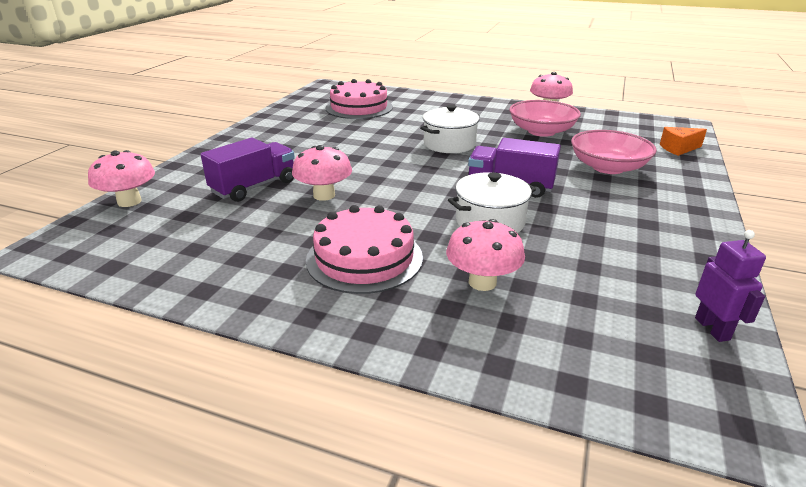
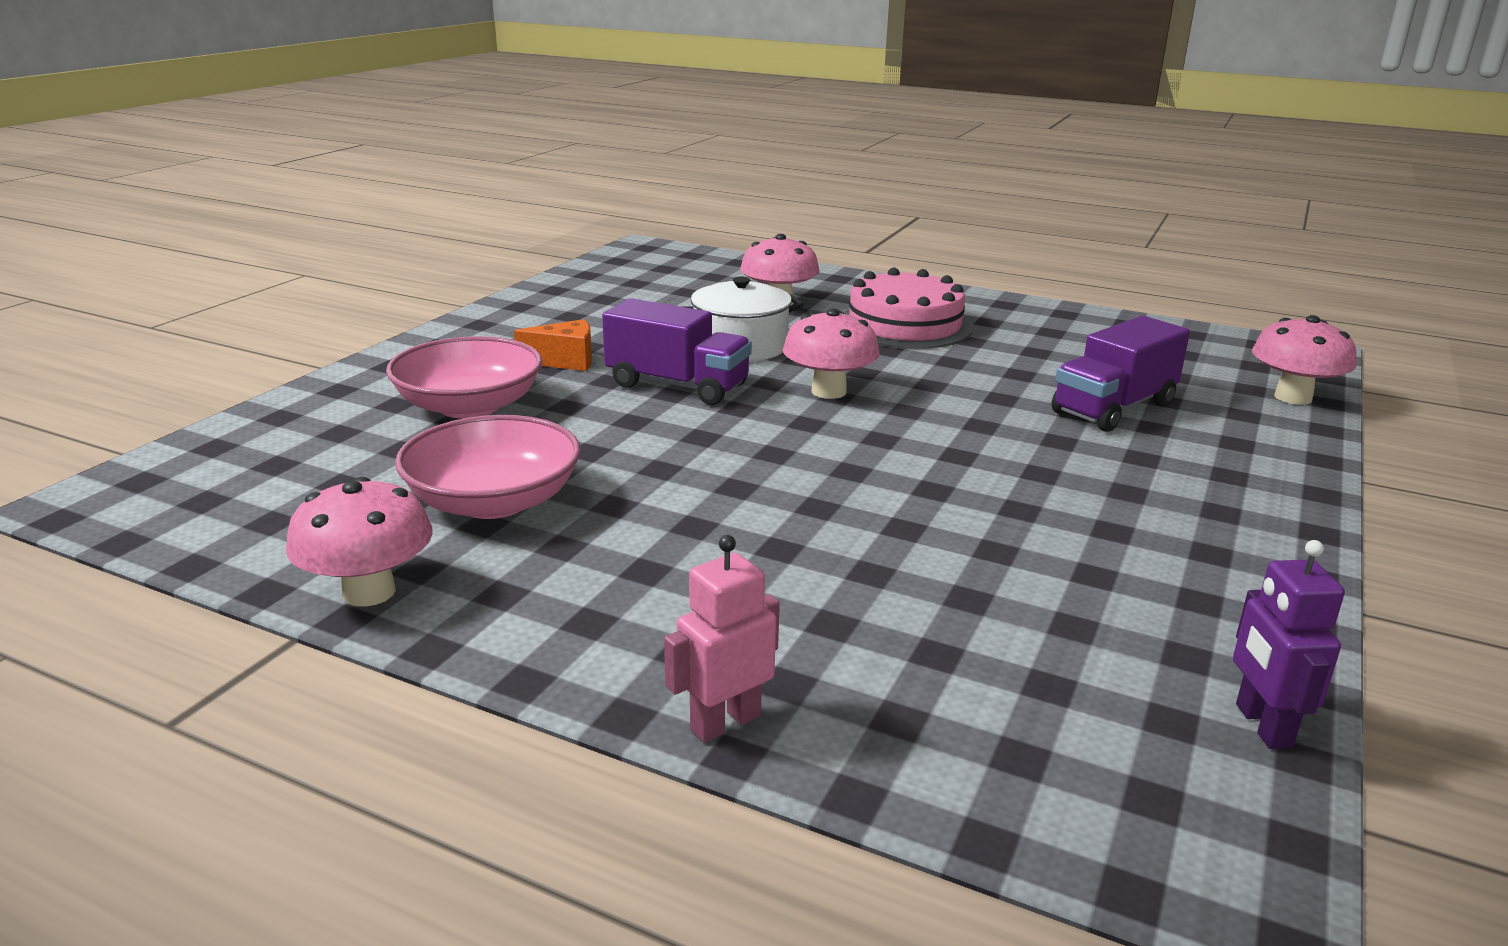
camera: 175 degrees left, 5 degrees down
pink mushroom [292,145,352,201] -> pink mushroom moved to [783,308,880,399]
pink cake [325,79,393,119] -> none
white pot [420,105,480,153] -> none
orange cheese [660,127,707,156] -> orange cheese moved to [514,319,592,371]
purple robot [695,230,766,342] -> purple robot moved to [1233,540,1345,749]
none -> pink robot [664,535,780,743]

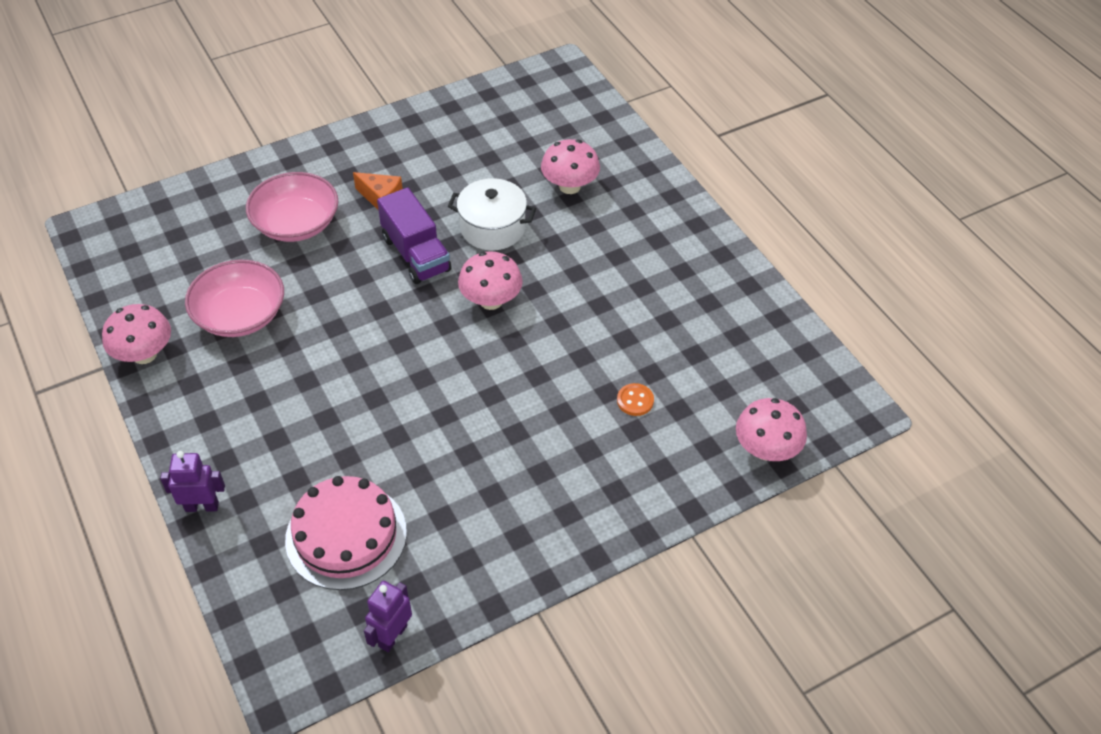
camera: 35 degrees right, 25 degrees up
pink robot [664,535,780,743] -> purple robot [160,451,225,512]
pink cake [843,268,973,349] -> pink cake moved to [285,476,407,590]
purple truck [1052,316,1190,432] -> orange button [617,383,654,416]

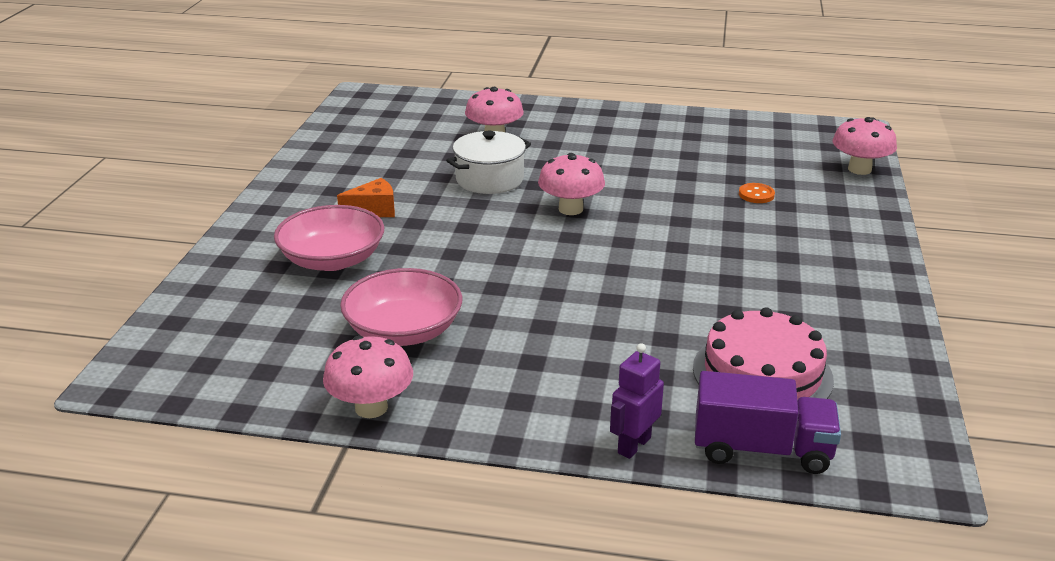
camera: 50 degrees left, 20 degrees down
purple robot [364,581,412,652] -> none
purple truck [377,187,452,284] -> purple truck moved to [695,371,841,474]

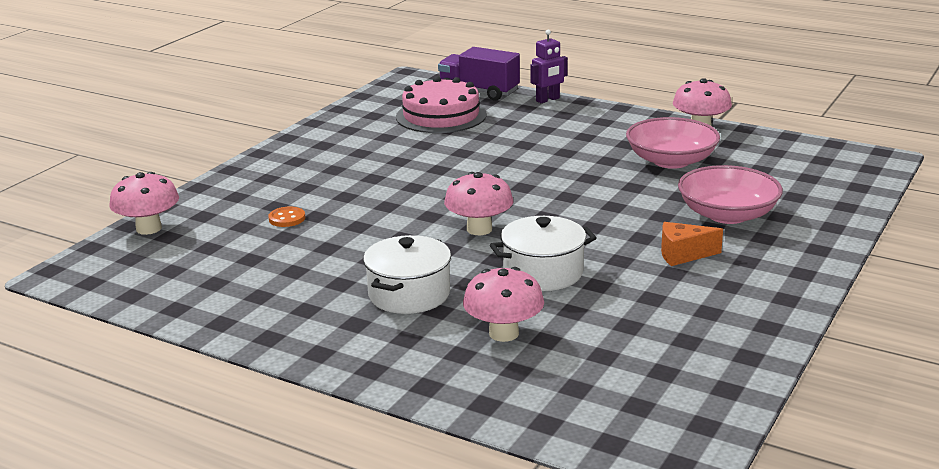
camera: 160 degrees left, 5 degrees down
none -> white pot [363,235,451,314]

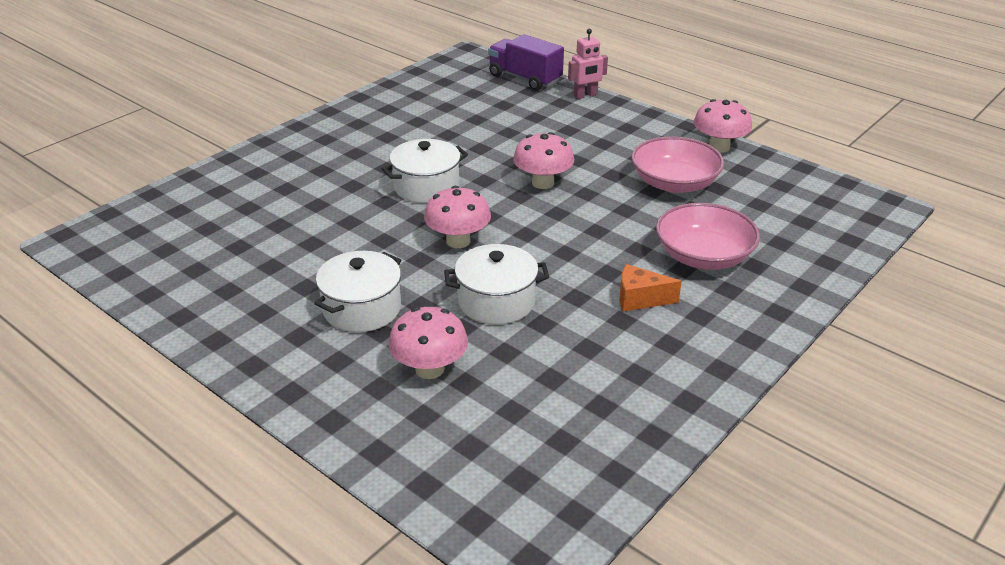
camera: 10 degrees right, 10 degrees up
pink mushroom [109,172,179,235] -> pink mushroom moved to [513,132,574,189]
orange button [268,207,305,227] -> none
pink cake [396,76,487,133] -> none
purple robot [530,29,568,103] -> pink robot [568,29,608,99]
none -> white pot [382,139,468,203]

